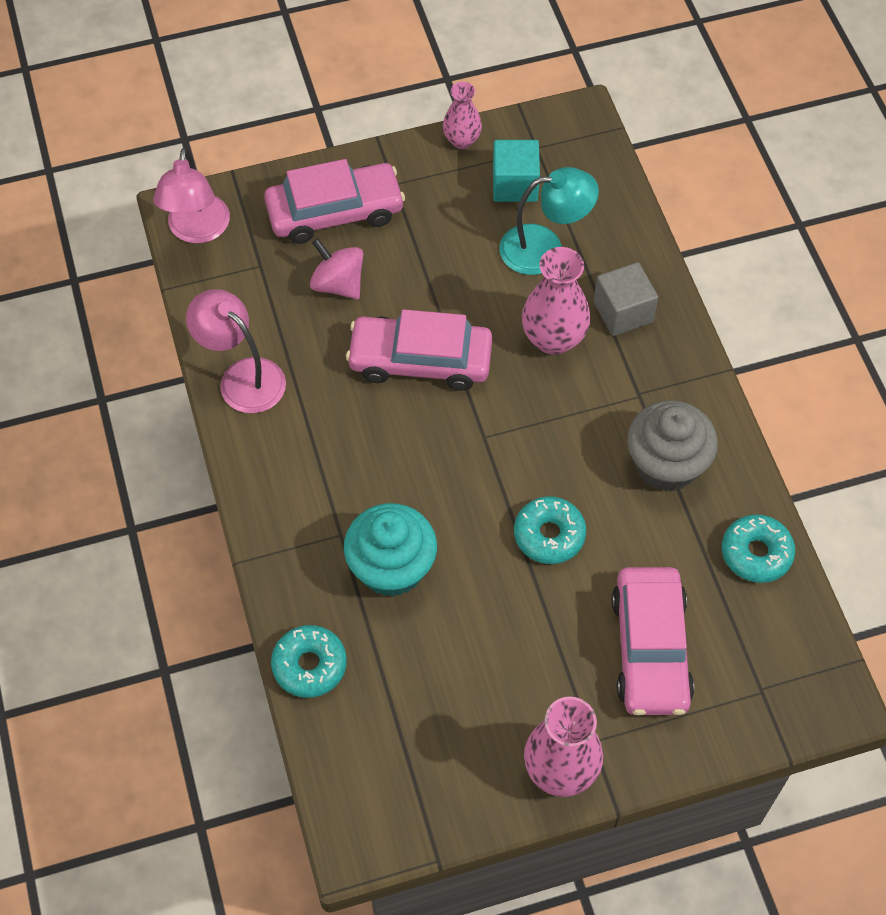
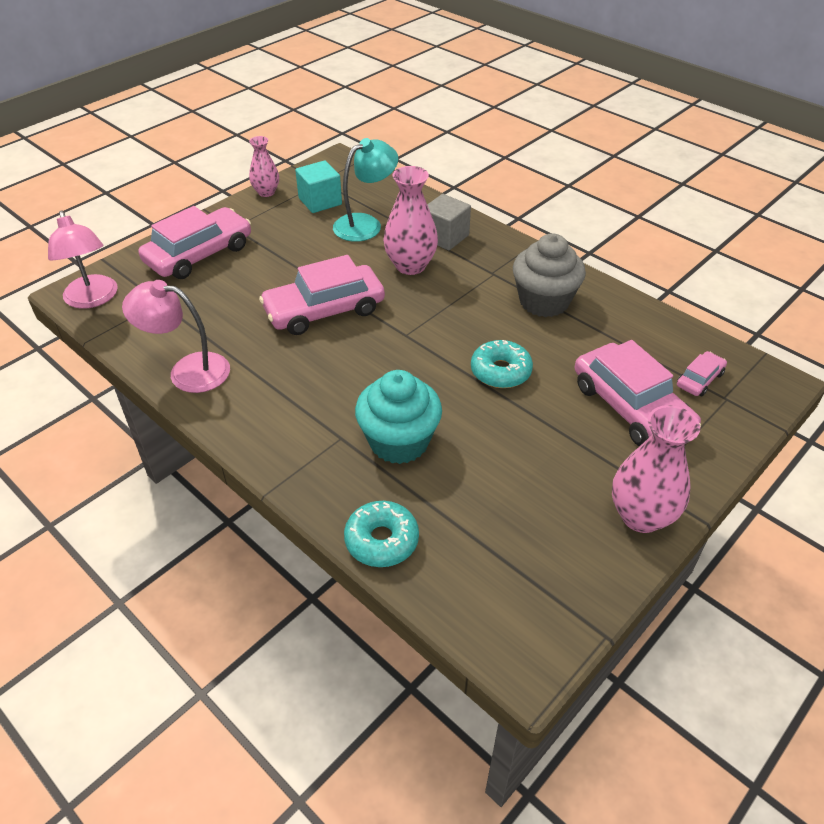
camera: 30 degrees left, 15 degrees down
pink spinning top [310,239,363,299] -> none
turquoise donut [722,514,795,583] -> none
none -> pink car [677,351,727,396]

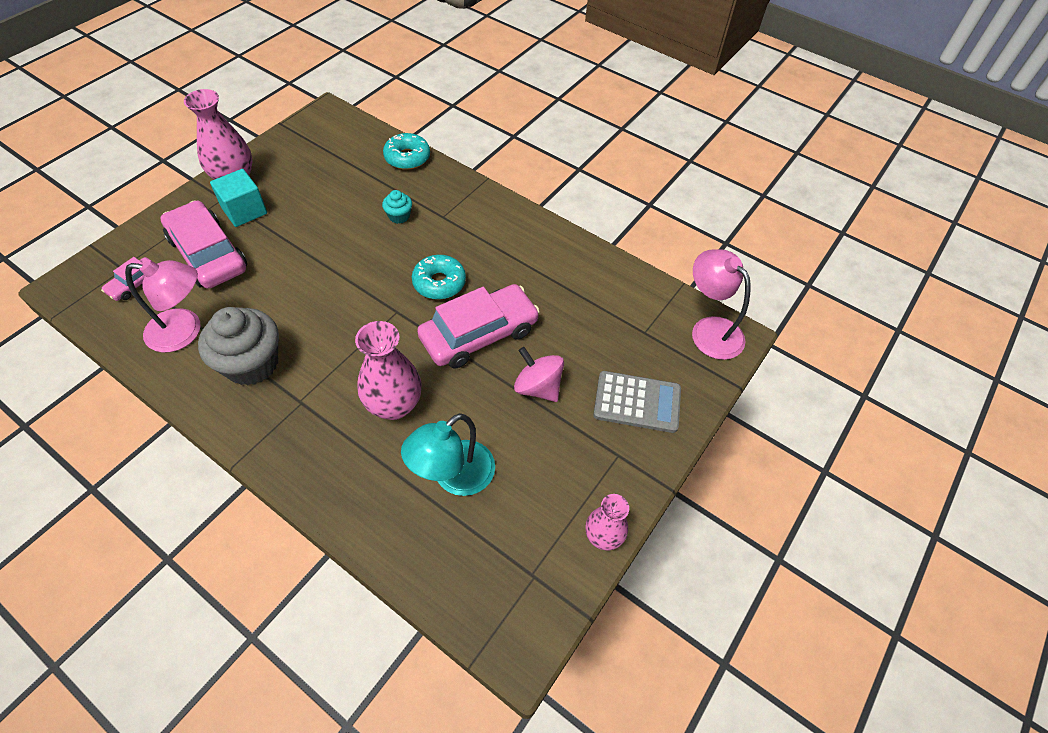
camera: 170 degrees right, 10 degrees up
pink lamp [122,280,230,393] -> pink lamp moved to [125,260,201,353]
pink car [138,206,251,279] -> grey calculator [593,371,681,433]
turquoise cube [295,160,342,213] -> turquoise cube moved to [210,169,267,227]
turquoise cupcake [355,370,442,464] -> turquoise cupcake [382,190,412,224], size x0.47
grey cube [427,194,471,250] -> none
turquoise donut [471,340,533,388] -> turquoise donut moved to [412,255,466,300]
none -> pink spinning top [514,347,564,402]

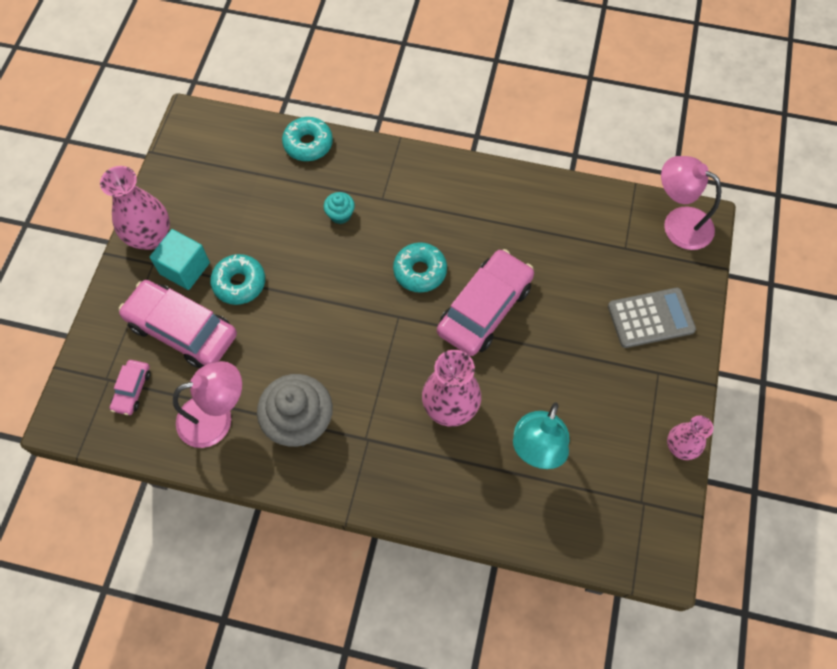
camera: 20 degrees left, 10 degrees up
pink spinning top [514,347,564,402] -> none
none -> turquoise donut [210,254,265,305]

